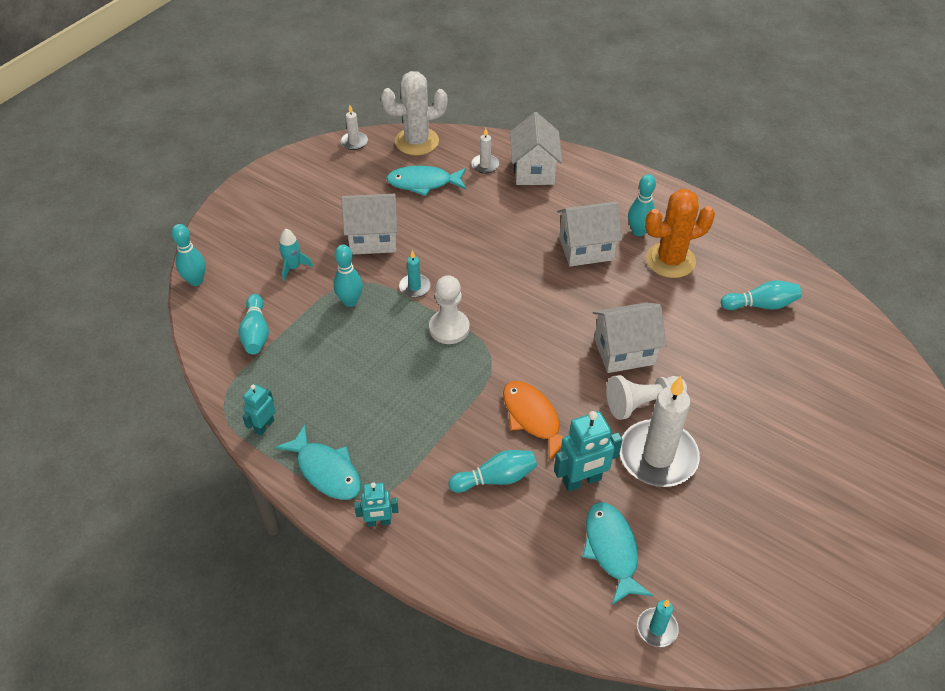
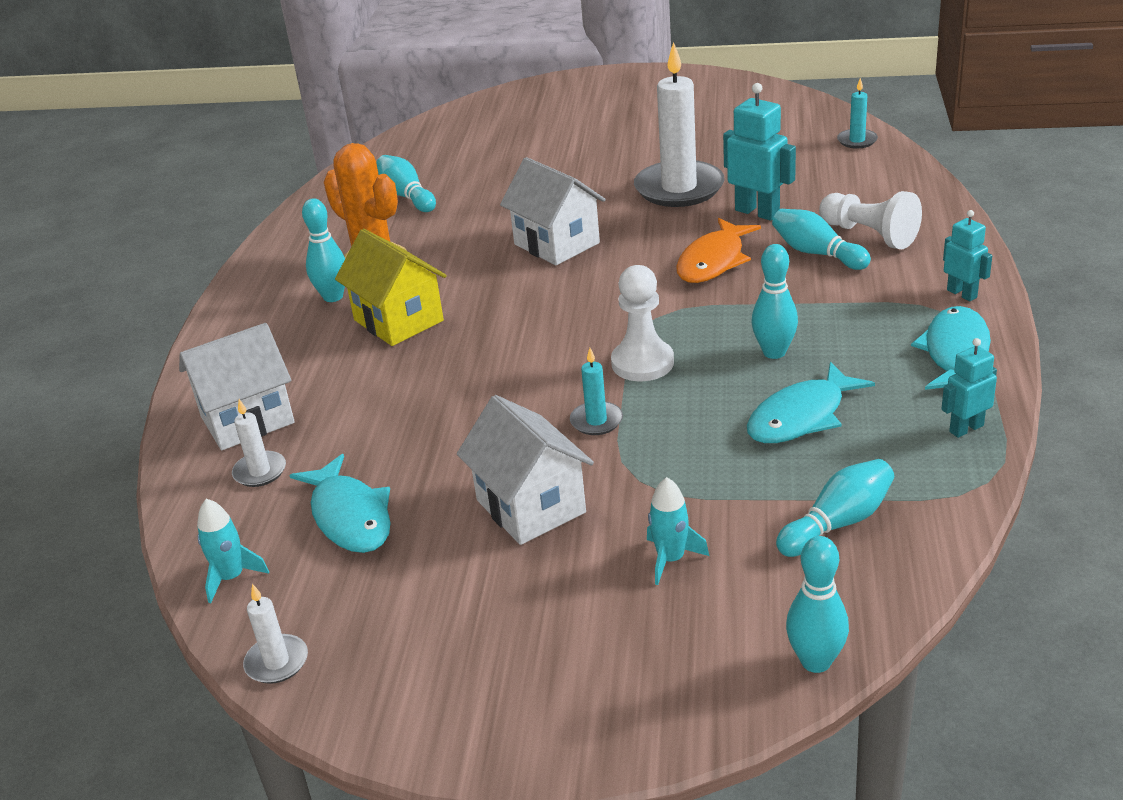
camera: 115 degrees left, 15 degrees down
turquoise robot [242,384,276,436] -> turquoise robot turned 150 degrees clockwise [941,338,997,438]
turquoise bowling pin [333,245,363,307] -> turquoise bowling pin moved to [751,244,798,359]
white cactus [381,71,447,156] -> turquoise rocket [197,499,269,603]
white house [557,201,622,266] -> yellow house [335,229,447,346]
turquoise fish [582,502,653,605] -> turquoise fish moved to [747,362,875,443]
white pawn [606,375,687,420] -> white pawn moved to [819,191,922,249]

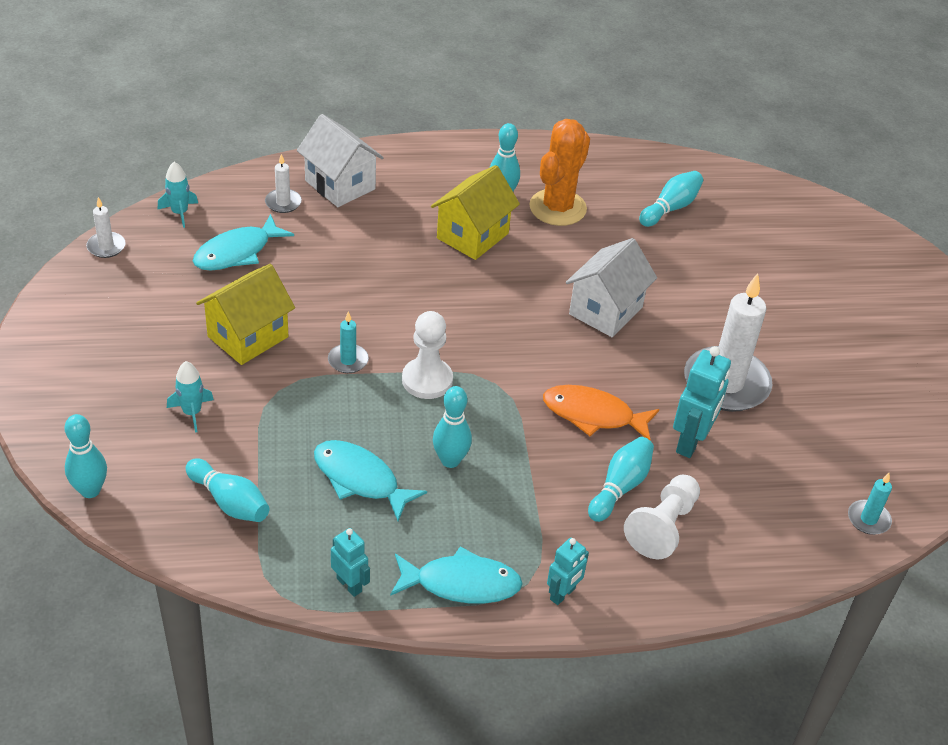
camera: 70 degrees right, 10 degrees up
white house [457,395,594,545] -> yellow house [196,264,295,365]

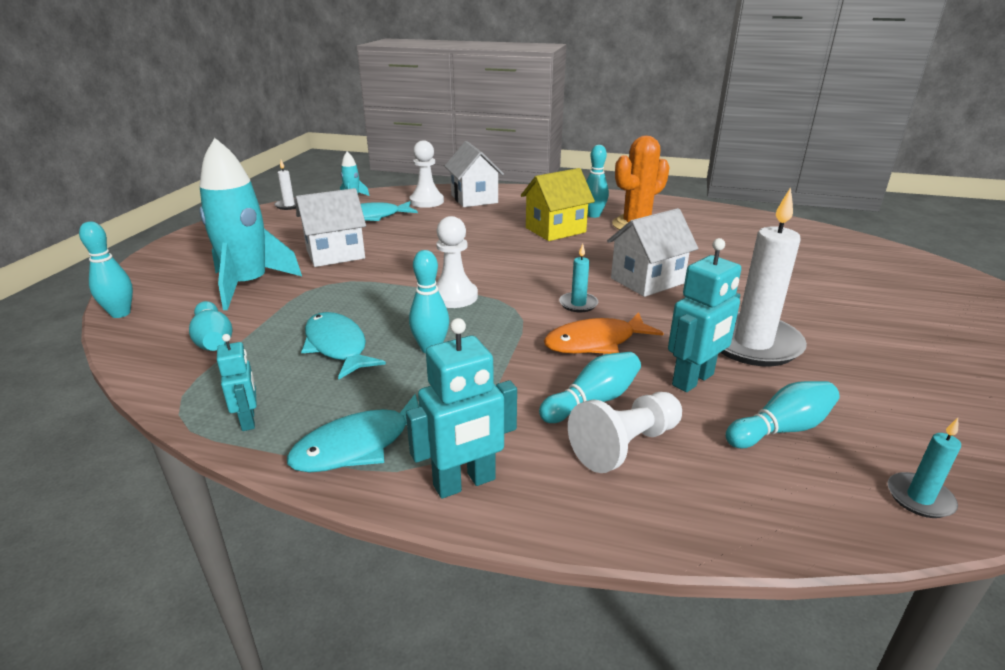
camera: 25 degrees right, 15 degrees down
turquoise rocket [167,361,214,433] -> turquoise rocket [199,138,302,310], size x2.26
yellow house [196,264,295,365] -> white house [296,188,366,267]
white candle [265,154,302,213] -> white pawn [409,141,444,208]
turquoise candle [328,311,369,373] -> turquoise candle moved to [559,244,598,312]
turquoise fish [390,546,523,604] -> turquoise fish turned 120 degrees clockwise [287,394,419,472]
orange fish [543,385,660,441] -> orange fish turned 60 degrees counterclockwise [544,312,664,354]
turquoise robot [547,538,589,605] -> turquoise robot [406,318,517,499], size x1.64
turquoise bowling pin [639,171,703,227] -> turquoise bowling pin moved to [726,381,840,448]

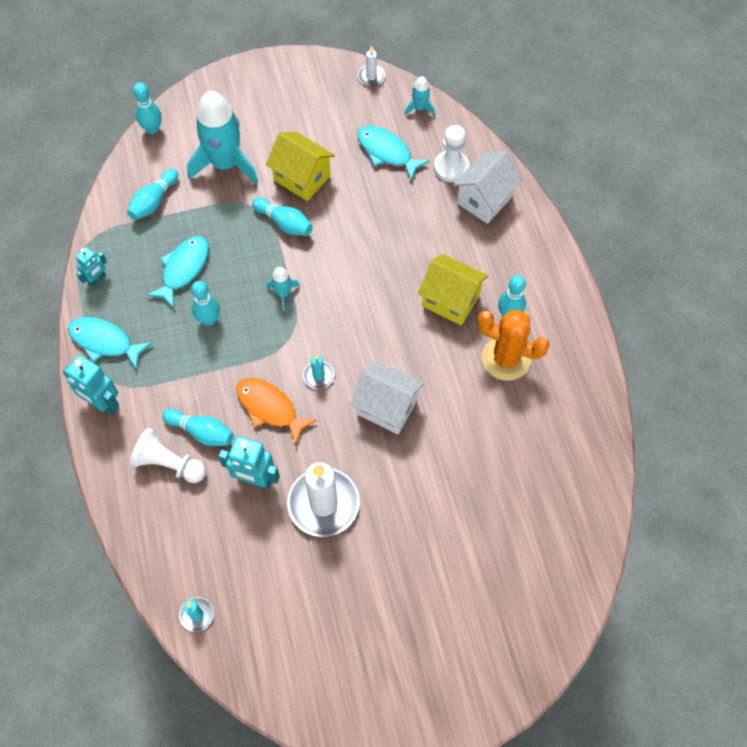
camera: 60 degrees right, 35 degrees up
white house [296,188,366,267] -> yellow house [266,132,335,201]
white pawn [436,216,478,308] -> turquoise rocket [267,267,299,311]
turquoise bowling pin [726,381,840,448] -> turquoise bowling pin moved to [252,197,313,236]

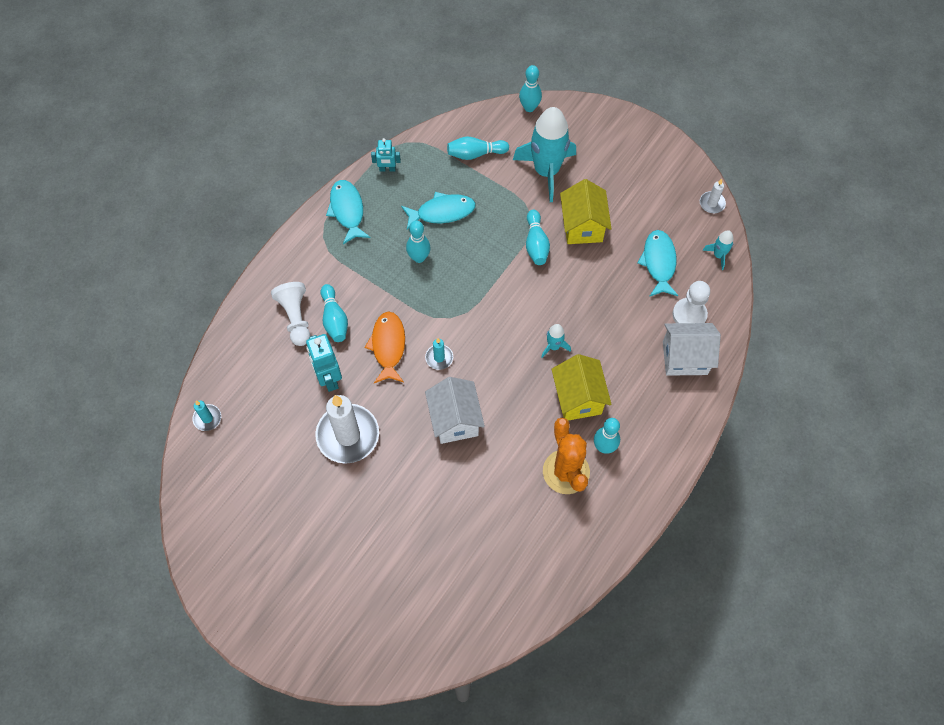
camera: 50 degrees right, 0 degrees up
turquoise robot [63,355,119,415] -> none
turquoise rocket [267,267,299,311] -> turquoise rocket moved to [541,324,571,358]

